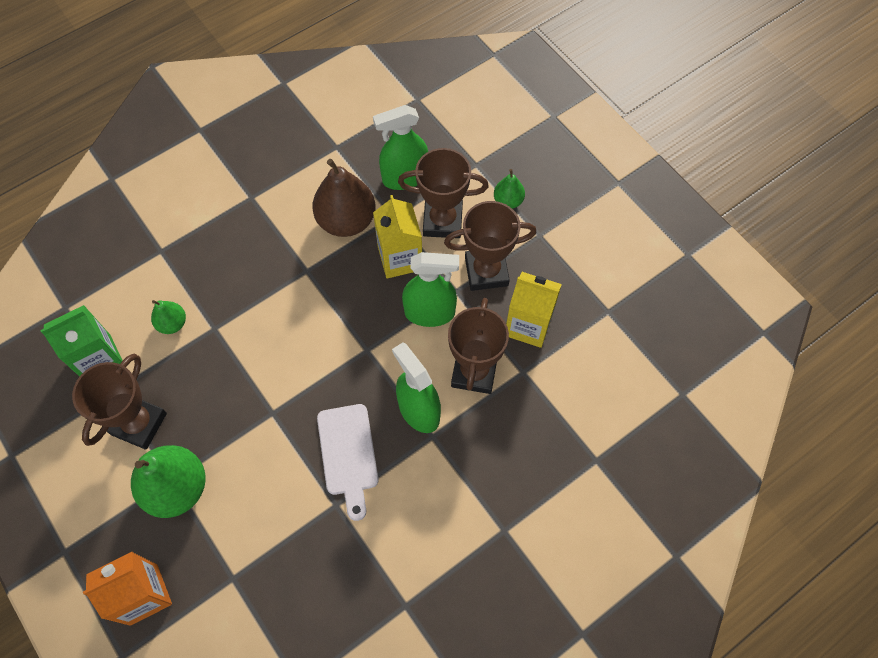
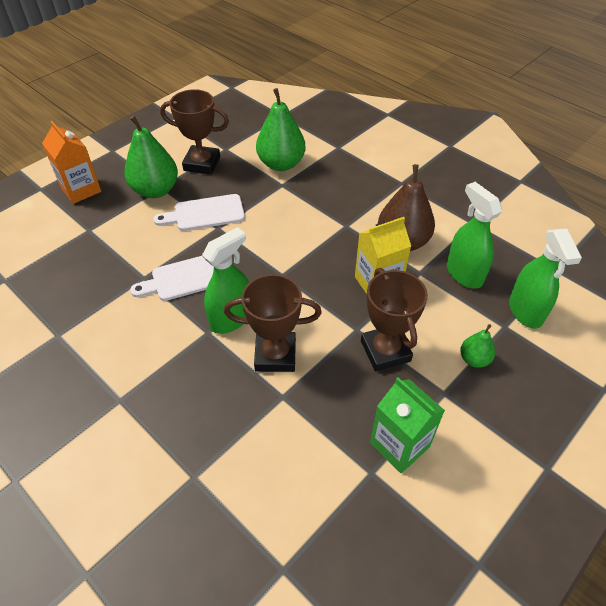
camera: 80 degrees right, 15 degrees down
green carton [40,305,123,377] -> green carton moved to [370,377,445,473]
green pear [151,300,186,334] -> green pear [256,88,306,171], size x1.95
brown trophy [398,148,489,238] -> none
green spray bottle [402,252,459,327] -> green spray bottle moved to [509,229,582,329]
yellow carton [506,272,562,348] -> none
none -> white cutting board [153,194,245,231]

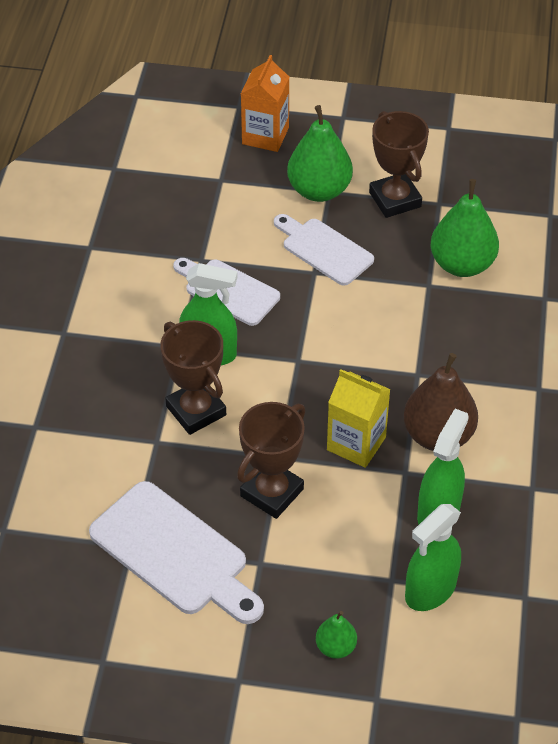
camera: 55 degrees right, 0 degrees up
green carton [370,377,445,473] -> white cutting board [89,481,264,624]
green pear [460,324,495,368] -> green pear moved to [316,611,357,659]

